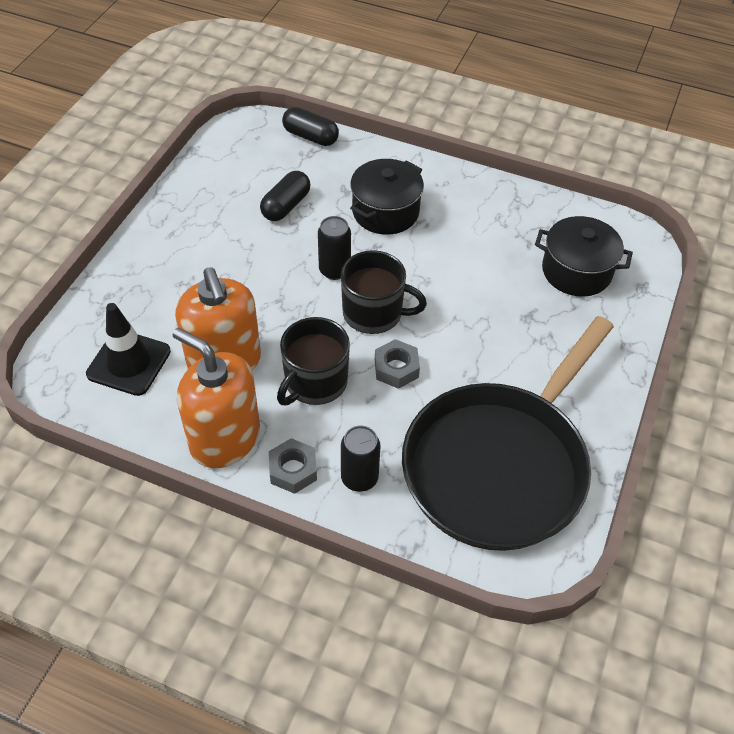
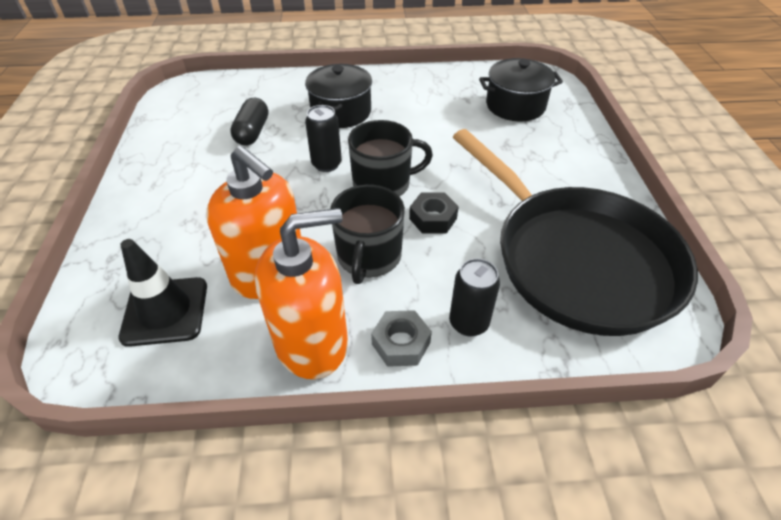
camera: 25 degrees left, 5 degrees down
orange soap dispenser [173,328,260,468] -> orange soap dispenser turned 150 degrees clockwise [255,208,348,379]
black capsule [282,107,339,146] -> none
grey nut [375,339,420,389] -> black nut [409,192,459,234]
black pan [402,316,614,551] -> black pan turned 45 degrees counterclockwise [453,129,698,336]

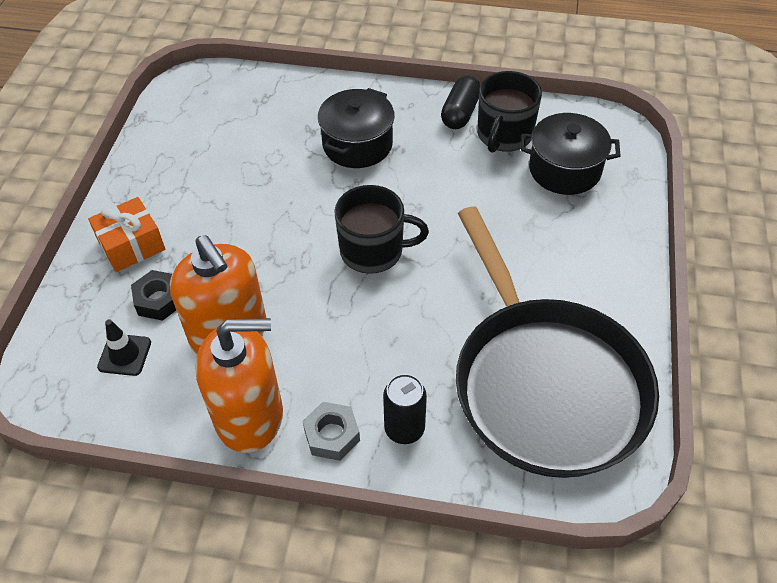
camera: 15 degrees right, 5 degrees up
black traffic cone [119,239,207,347] -> black traffic cone [97,319,151,376], size x0.61
black capsule [230,98,268,146] -> black capsule moved to [441,76,481,129]
black can [305,105,342,172] -> none
black mug [330,185,405,284] -> black mug moved to [477,71,542,153]
black nut [409,192,459,234] -> black nut moved to [131,270,176,321]
none -> orange gift [88,197,165,272]

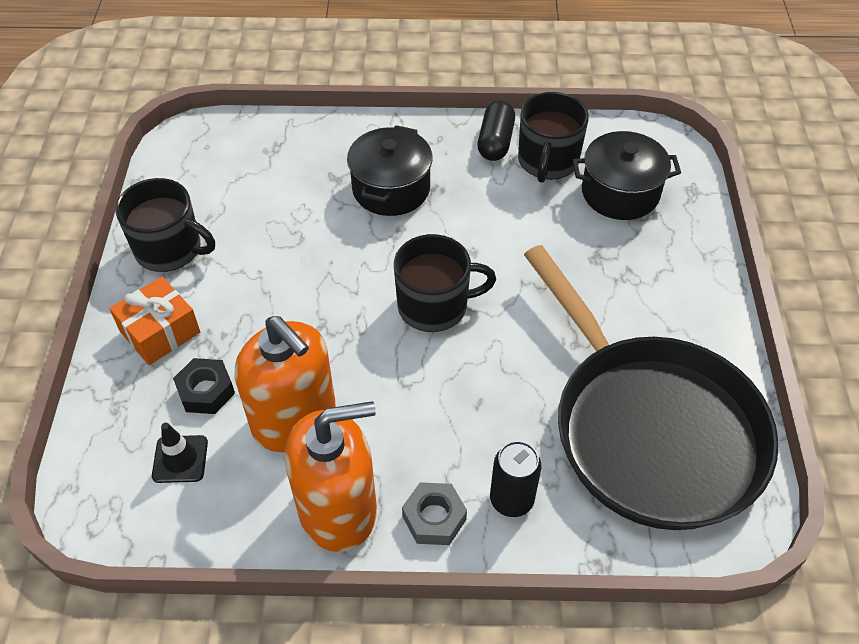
camera: 10 degrees left, 0 degrees up
none -> black mug [115,178,215,272]

